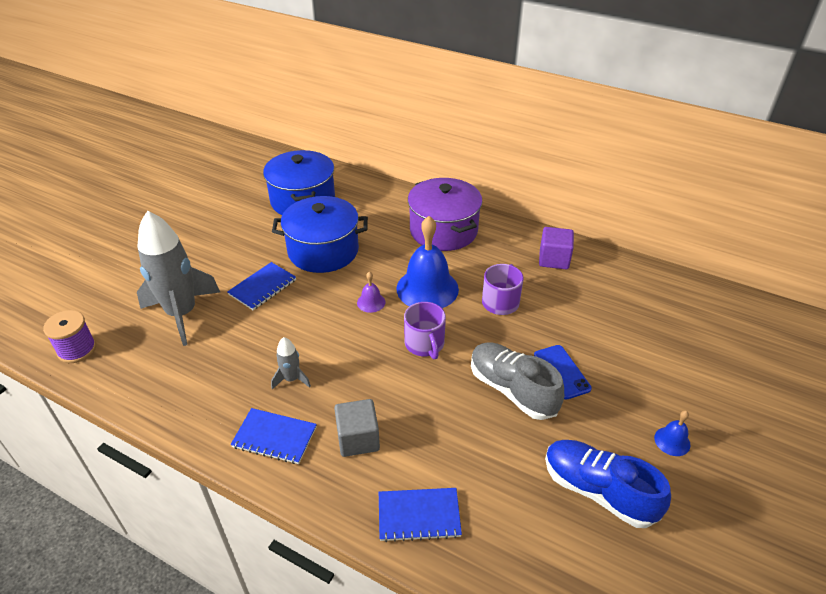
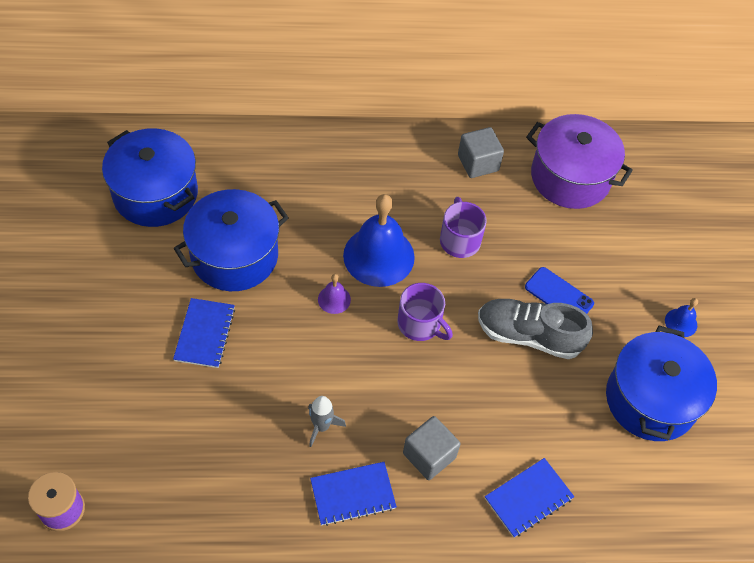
camera: 35 degrees left, 15 degrees up
grey rocket [137,211,220,346] -> none
purple pot [408,178,482,251] -> purple pot moved to [526,114,633,209]
purple cube [539,227,574,269] -> grey cube [458,127,504,178]
blue shoe [545,440,671,528] -> blue pot [606,326,717,441]

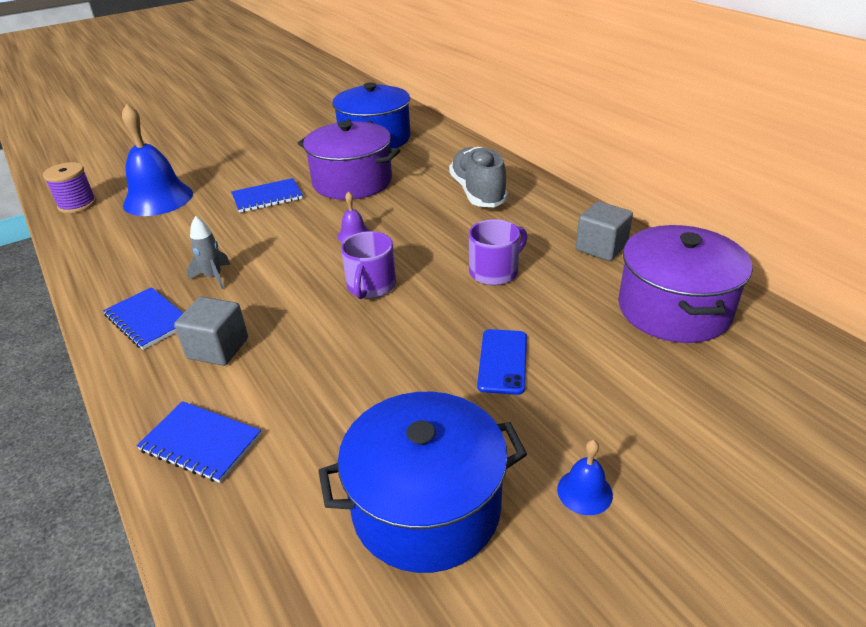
camera: 65 degrees right, 20 degrees down
blue pot [173,189,289,291] -> purple pot [298,121,400,200]
blue bell [343,194,415,287] -> blue bell moved to [122,104,193,216]
grey shoe [478,299,593,359] -> grey shoe moved to [449,147,508,207]

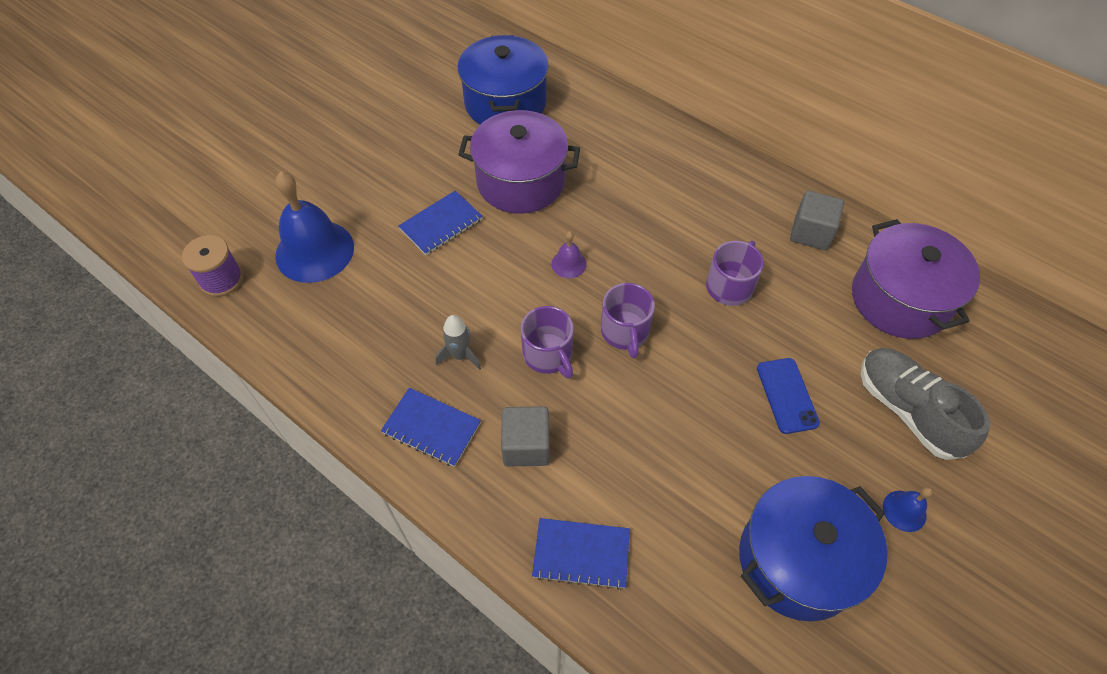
camera: 20 degrees left, 20 degrees up
grey shoe [449,147,508,207] -> grey shoe moved to [861,348,990,460]
none -> purple mug [521,306,574,379]

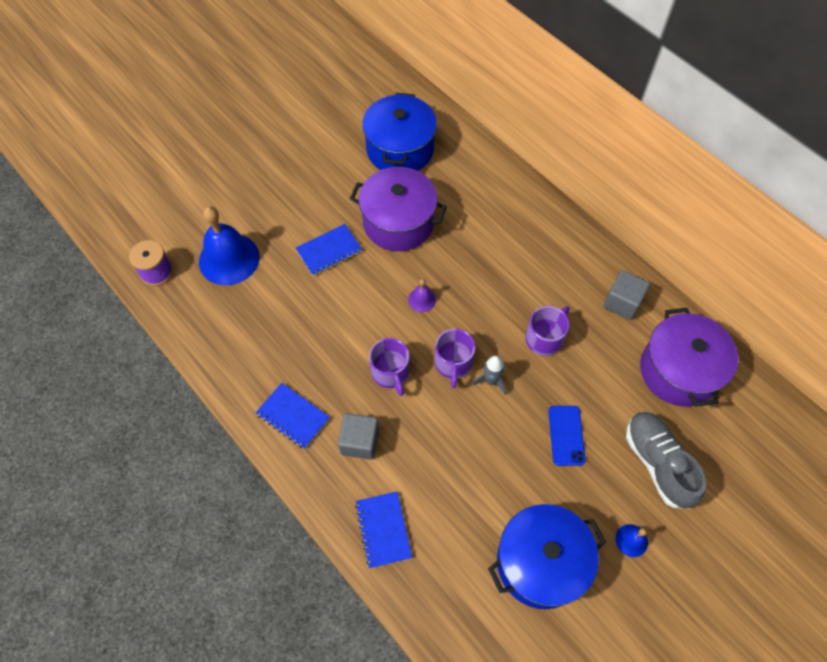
camera: 10 degrees right, 5 degrees up
grey rocket [435,315,481,370] -> grey rocket moved to [472,356,506,395]
blue notebook [532,518,630,590] -> blue notebook turned 60 degrees clockwise [355,492,412,568]

